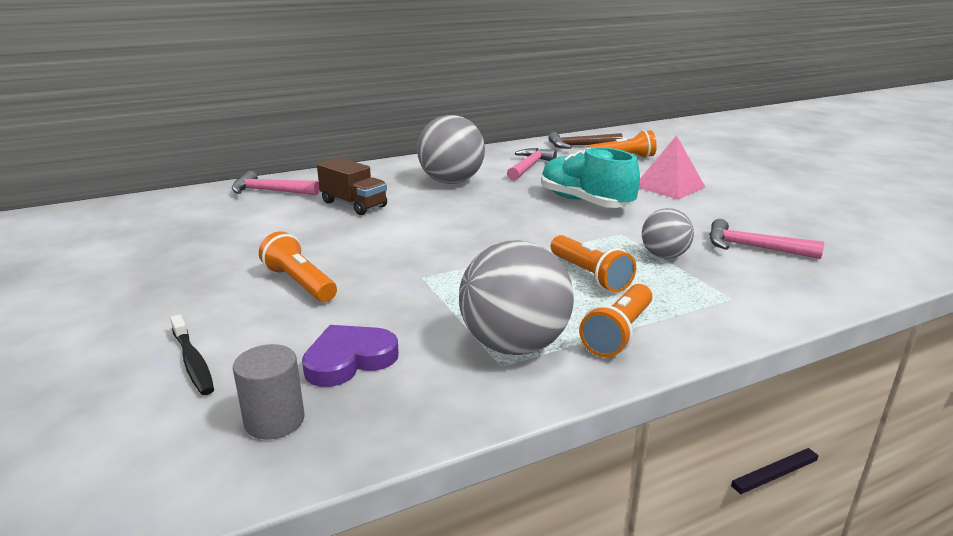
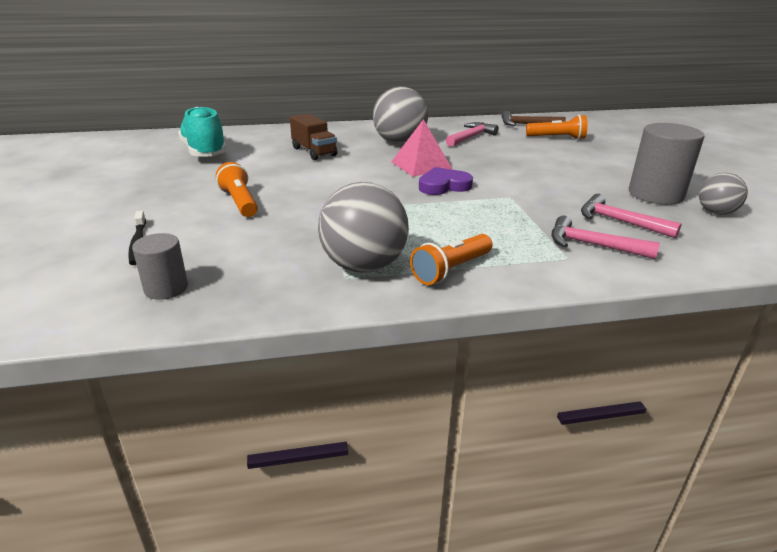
camera: 15 degrees right, 5 degrees up
pink hammer [232,171,320,195] -> pink hammer moved to [552,216,660,259]
purple heart [302,325,399,387] -> purple heart moved to [419,167,473,195]
turquoise shoe [541,147,640,208] -> turquoise shoe moved to [178,107,227,156]
orange flashlight [551,235,636,293] -> none
pink pyramid [639,135,705,199] -> pink pyramid moved to [391,119,452,177]
grey ball [642,208,694,259] -> grey ball moved to [699,173,748,215]
none -> grey cylinder [629,123,704,205]

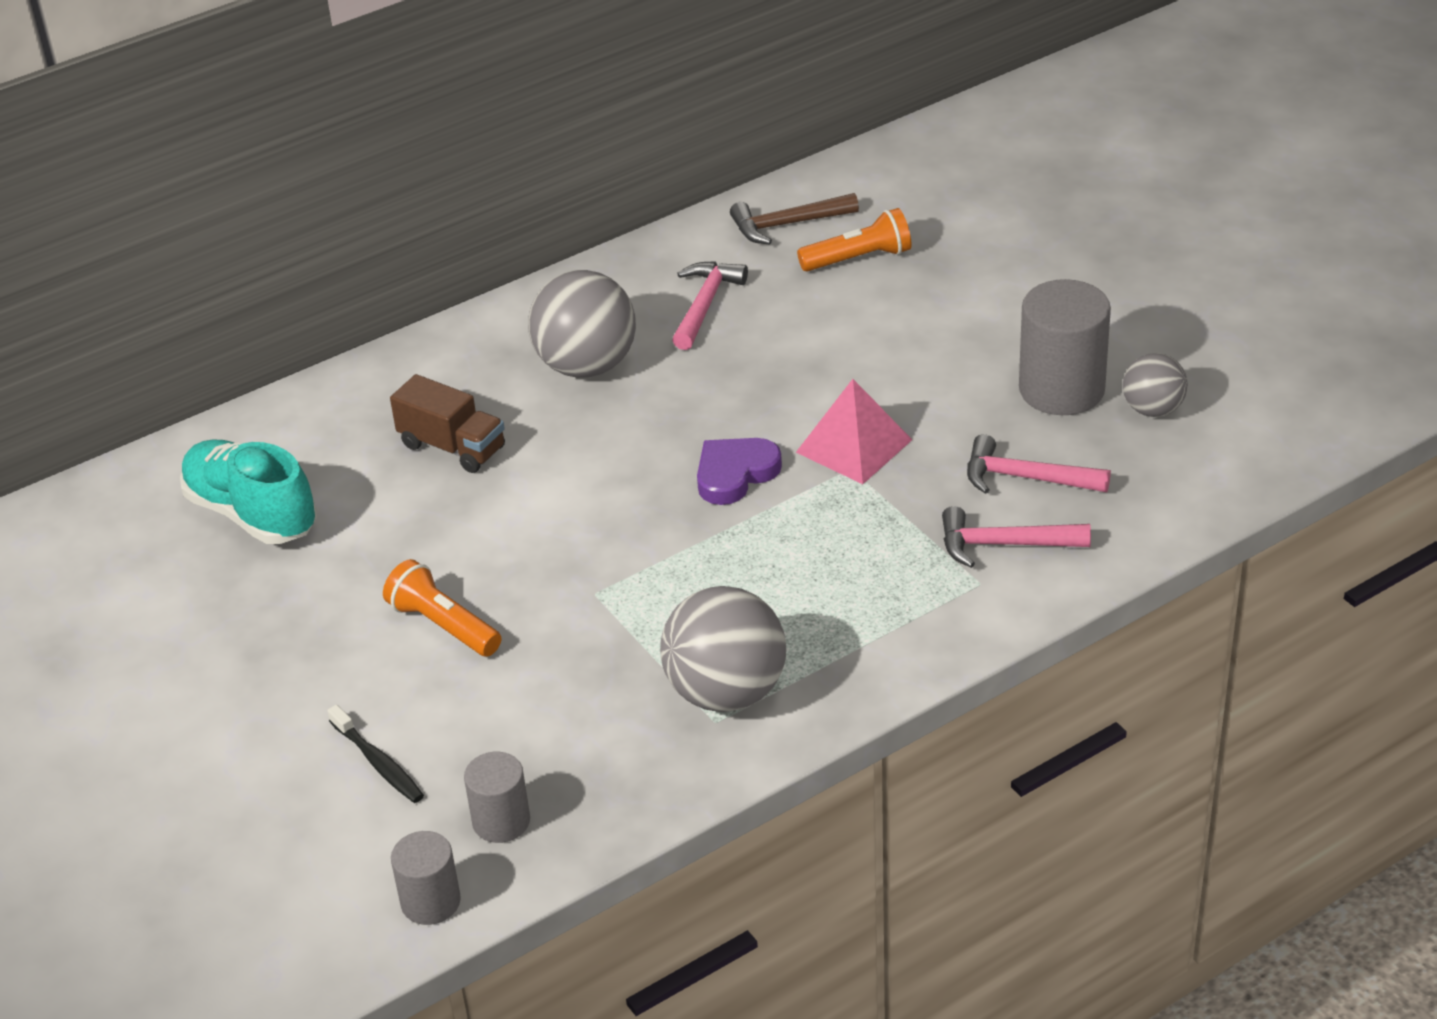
camera: 20 degrees left, 10 degrees up
pink pyramid [391,119,452,177] -> pink pyramid moved to [796,379,912,484]
orange flashlight [410,234,493,285] -> none
none -> grey cylinder [391,831,461,925]

